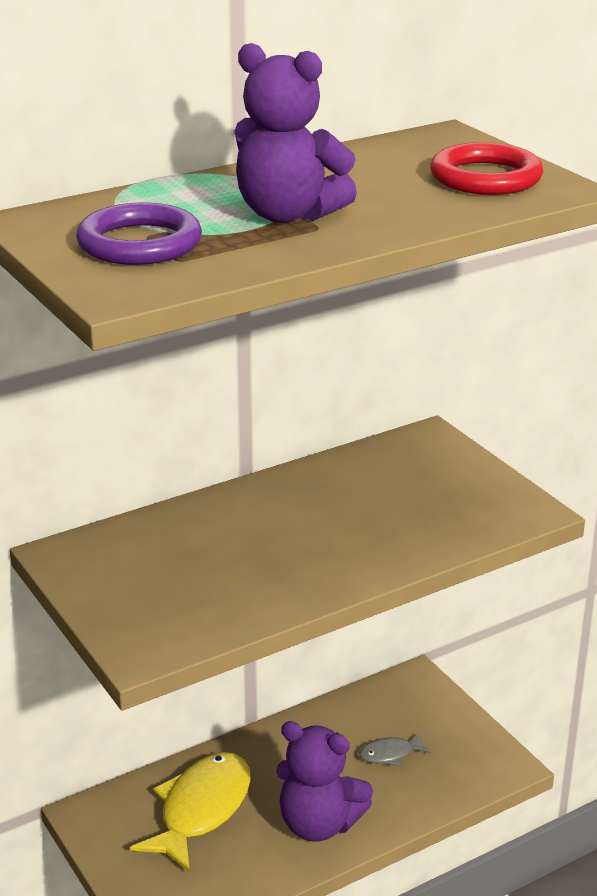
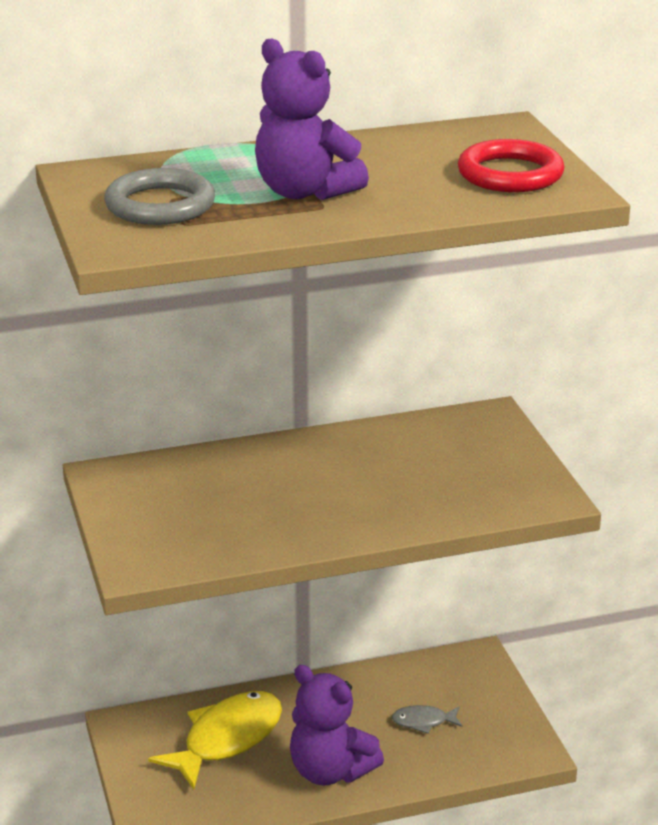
camera: 15 degrees right, 0 degrees up
purple ring [76,202,202,265] -> grey ring [104,168,215,225]

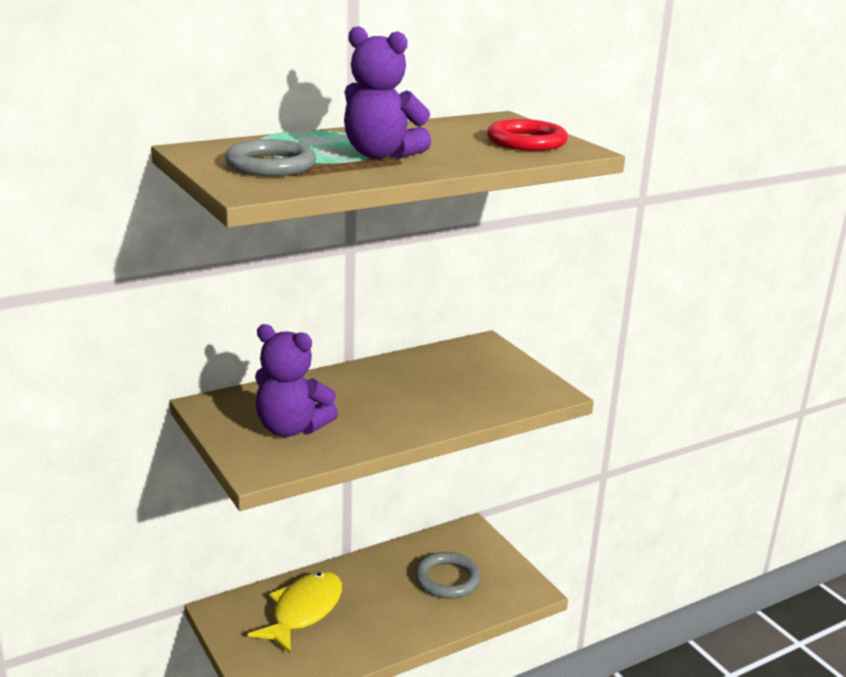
camera: 15 degrees left, 5 degrees down
purple teddy bear [290,665,384,786] -> purple teddy bear moved to [255,324,338,437]
grey fish [392,705,462,734] -> grey ring [415,552,481,599]

